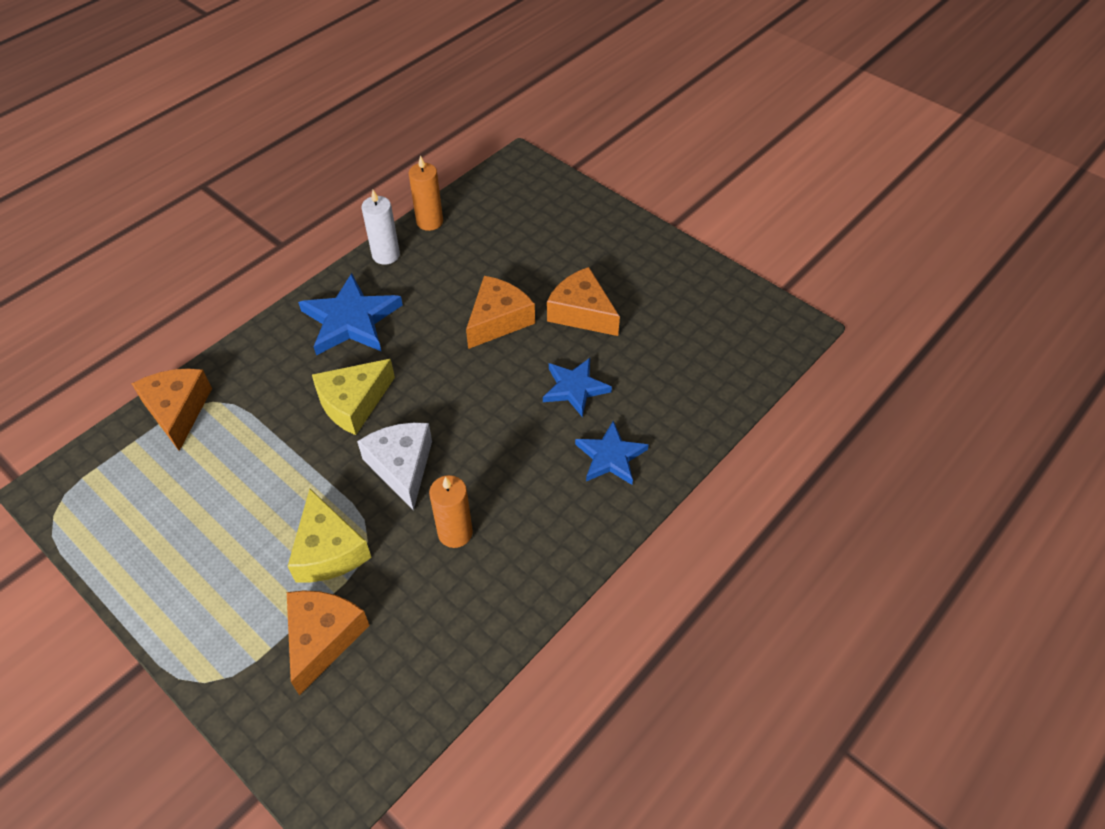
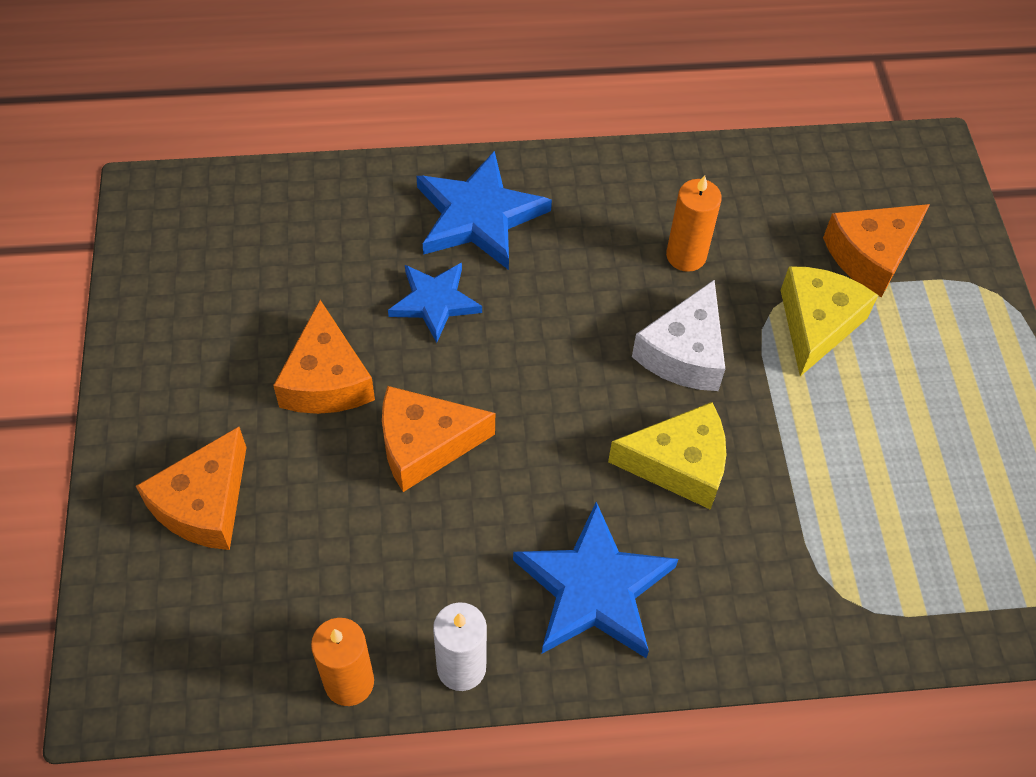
camera: 140 degrees left, 5 degrees up
orange cheese [131,369,212,451] -> orange cheese moved to [136,427,247,550]
blue star [575,421,649,485] -> blue star [416,151,552,270], size x1.55

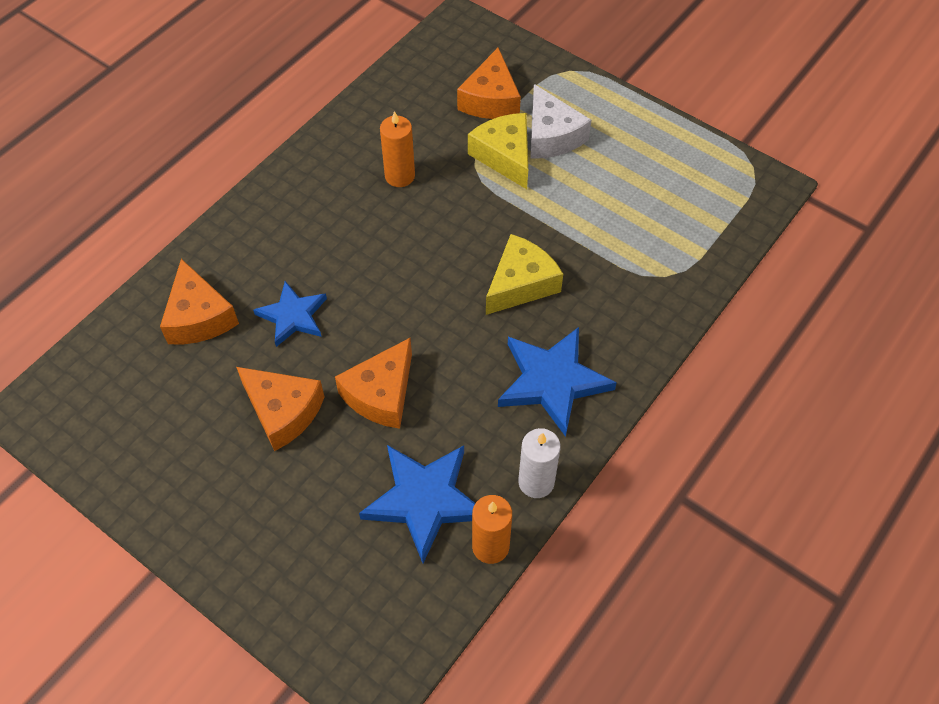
camera: 45 degrees left, 0 degrees up
orange cheese [136,427,247,550] -> orange cheese moved to [160,259,239,345]
blue star [416,151,552,270] -> blue star moved to [359,445,475,563]
white cheese [632,280,725,391] -> white cheese moved to [530,84,591,159]

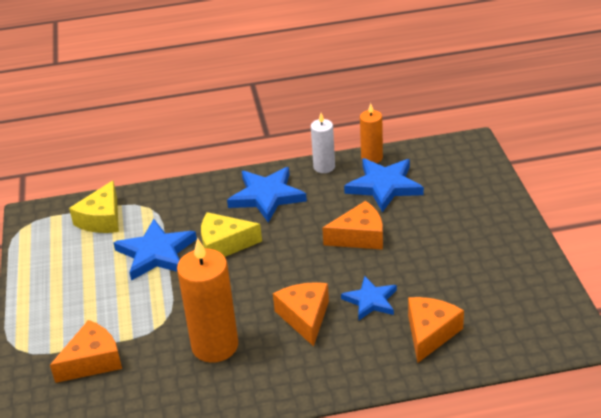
camera: 135 degrees left, 20 degrees down
orange cheese [236,367,324,451] -> orange cheese moved to [273,282,329,346]
orange candle [380,111,415,187] -> orange candle [177,238,238,363], size x1.78
yellow cheese [468,113,528,189] -> yellow cheese moved to [69,181,119,233]
white cheese [530,84,591,159] -> none
none -> blue star [113,219,197,281]

